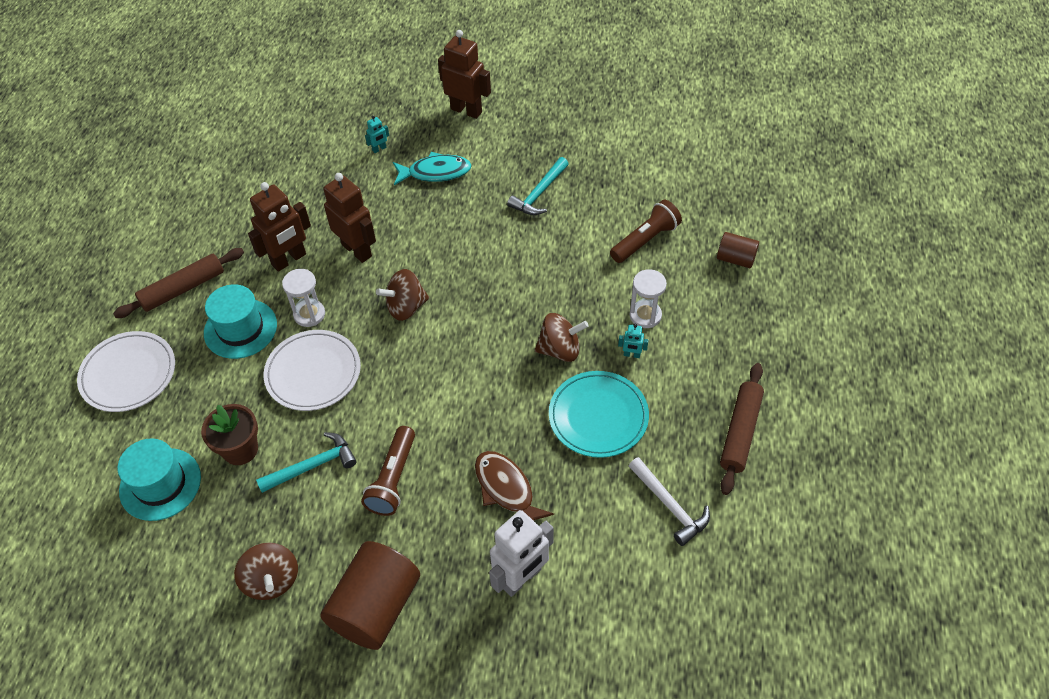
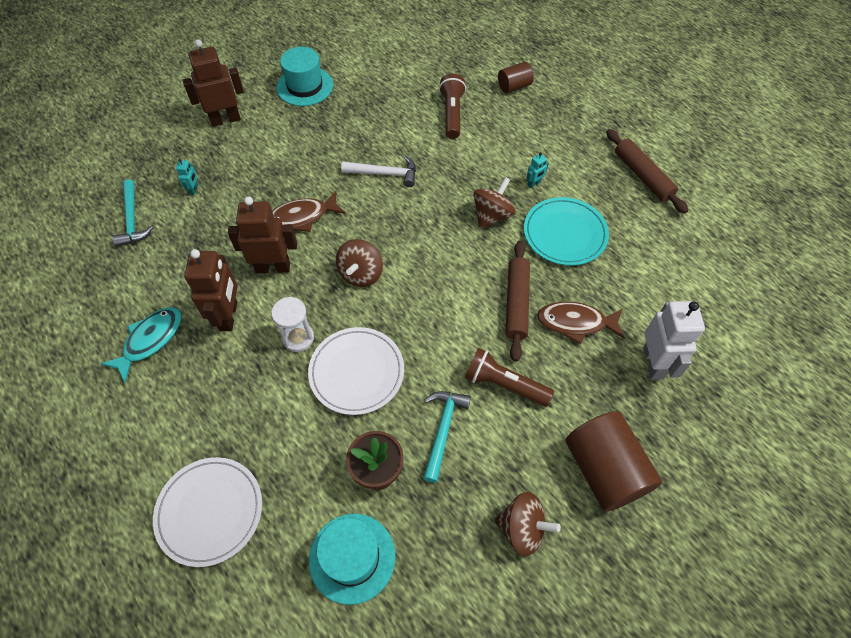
camera: 50 degrees left, 5 degrees up
brown rolling pin [113,248,244,318] -> brown rolling pin moved to [505,240,530,362]
turquoise hat [204,284,277,359] -> turquoise hat moved to [276,47,333,106]
brown flashlight [361,426,415,516] -> brown flashlight turned 150 degrees clockwise [465,348,554,406]
turquoise fish [393,152,472,185] -> turquoise fish moved to [101,307,181,382]
turquoise hammer [507,157,569,215] -> turquoise hammer moved to [112,180,153,247]
white hammer [629,457,710,546] -> white hammer moved to [341,156,416,187]
white hourglass [630,269,667,328] -> none
none -> brown fish [272,191,345,232]

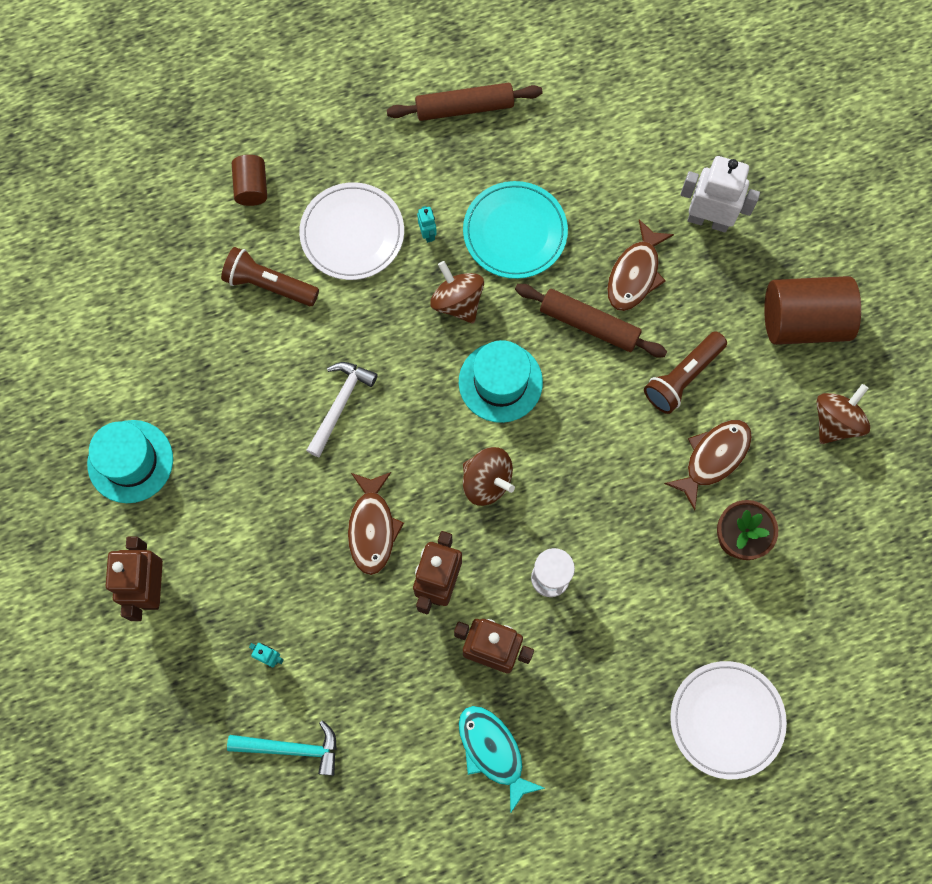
camera: 70 degrees left, 15 degrees up
white plate [308,327,404,415] -> white plate moved to [299,182,404,280]
turquoise hat [309,514,396,605] -> turquoise hat moved to [459,340,543,423]
turquoise hammer [423,391,471,483] -> brown fish [664,420,752,510]

